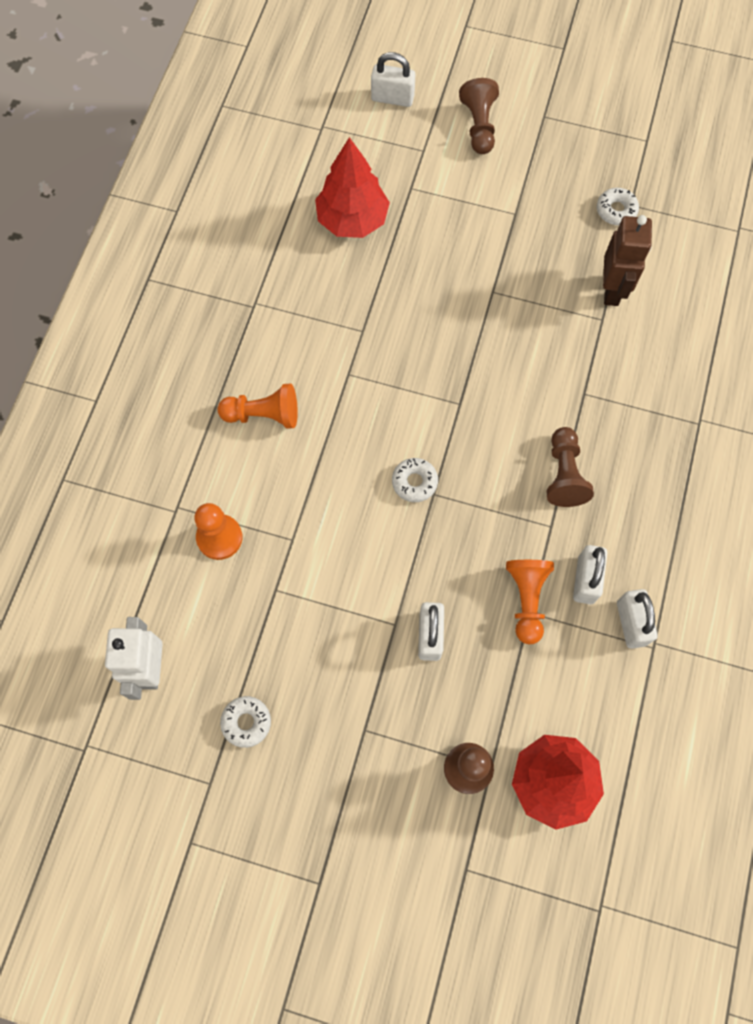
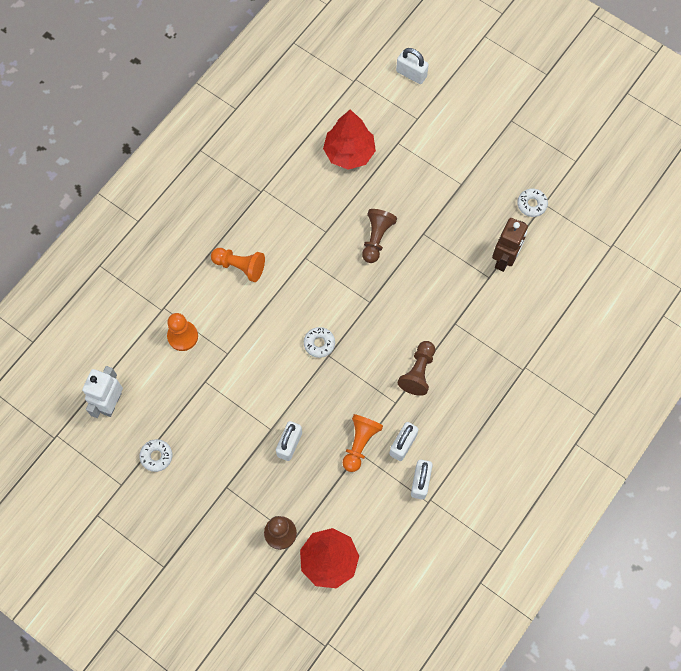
camera: 20 degrees right, 0 degrees up
brown pawn [459,78,499,154] -> brown pawn moved to [362,209,397,263]

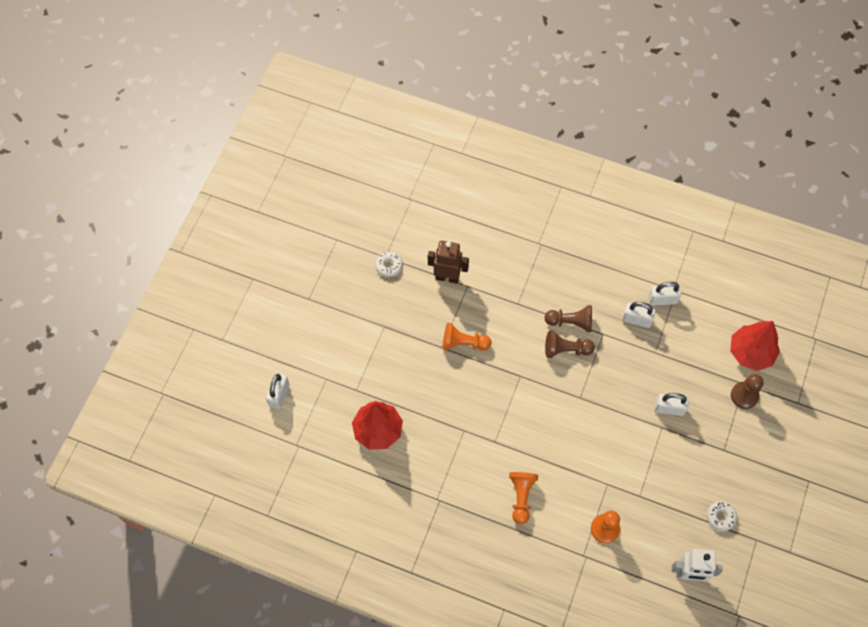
camera: 105 degrees left, 5 degrees down
white donut [304,327,335,358] -> none
orange pawn [343,414,383,472] -> orange pawn moved to [443,323,491,351]
brown pawn [362,209,397,263] -> brown pawn moved to [545,330,595,358]

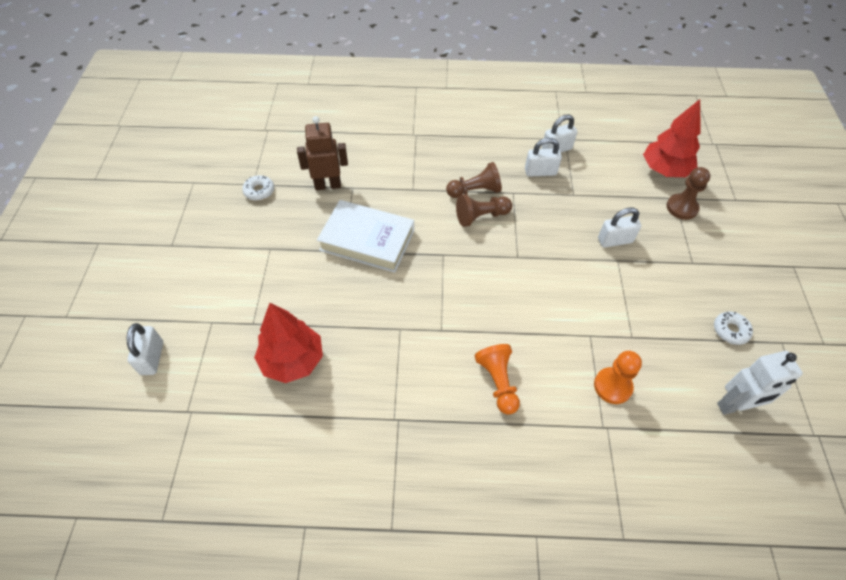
camera: 20 degrees left, 10 degrees down
orange pawn [443,323,491,351] -> white book [317,200,414,273]

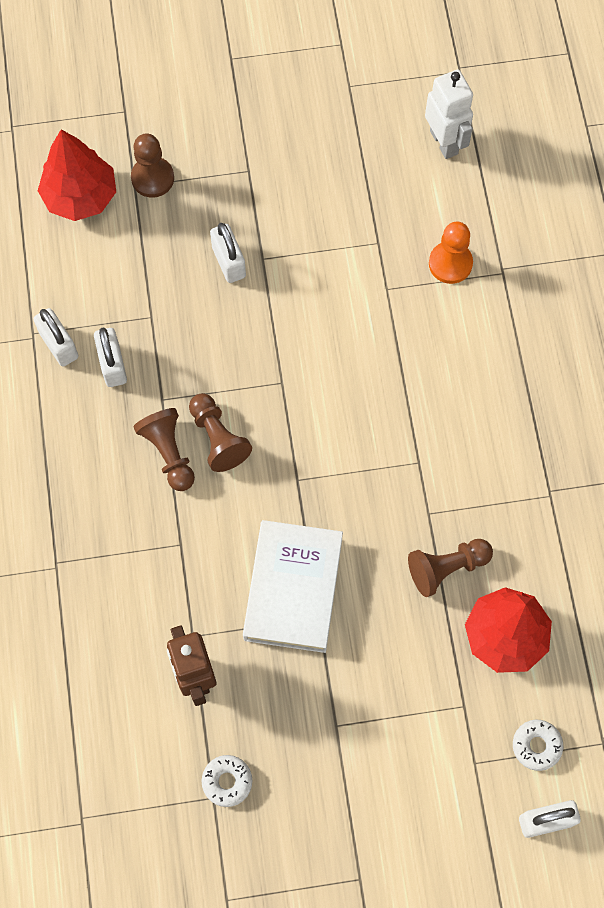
camera: 100 degrees left, 15 degrees up
orange pawn [475,344,520,415] -> none
white donut [714,312,753,345] -> white donut moved to [513,720,563,771]
none -> brown pawn [408,539,493,597]

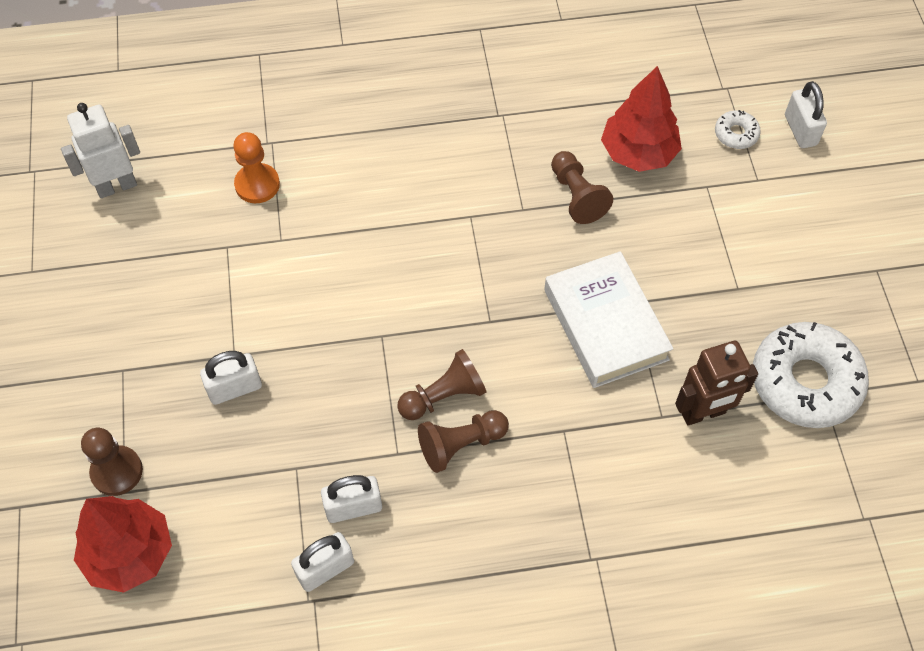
camera: 90 degrees left, 10 degrees down
white donut [202,755,252,807] -> white donut [753,322,869,428], size x2.23
white book [243,520,343,653] -> white book turned 60 degrees clockwise [544,251,673,388]

